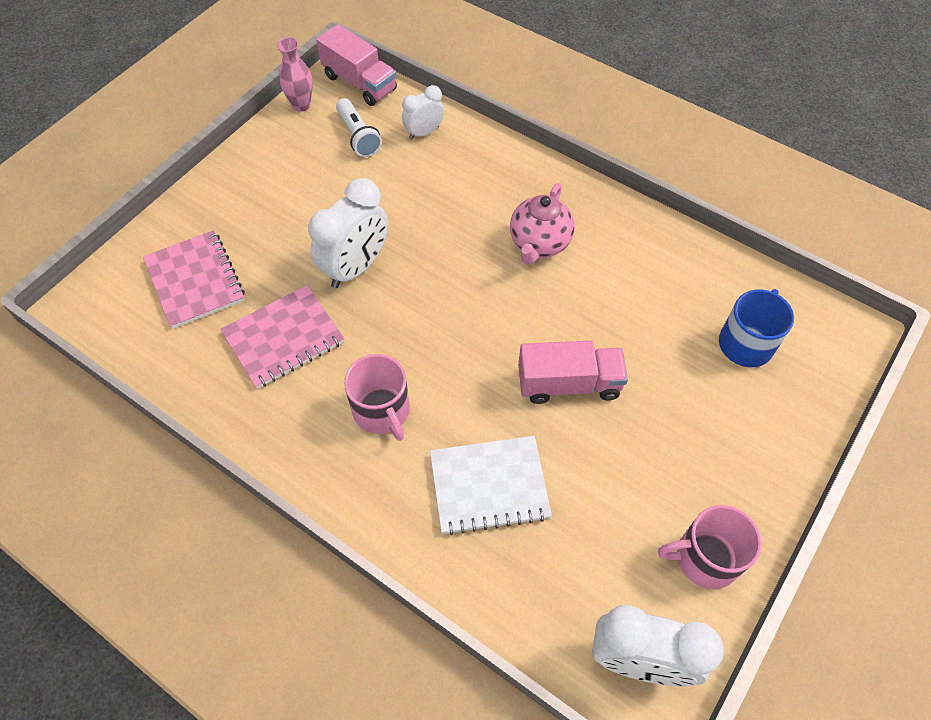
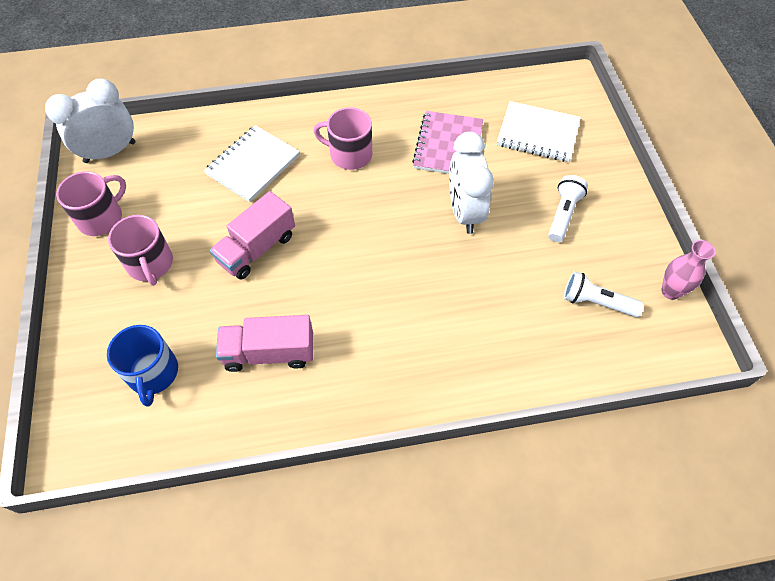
camera: 135 degrees right, 0 degrees up
pink notebook [143,230,245,329] -> white notebook [497,101,581,162]
pink truck [316,24,397,106] -> pink truck moved to [216,315,313,372]
white clock [402,85,444,140] -> none
pink teapot [510,183,575,264] -> none
none -> pink mug [108,215,173,286]
none -> white flashlight [548,175,588,242]

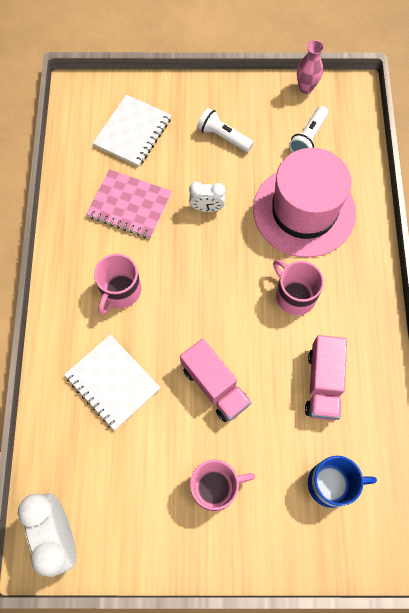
camera: 80 degrees left, 10 degrees up
pink mug [56,171,126,236] -> pink mug moved to [273,259,324,315]
white clock [449,132,494,234] -> white clock [189,182,225,212], size x0.57
none -> pink hat [253,148,356,257]

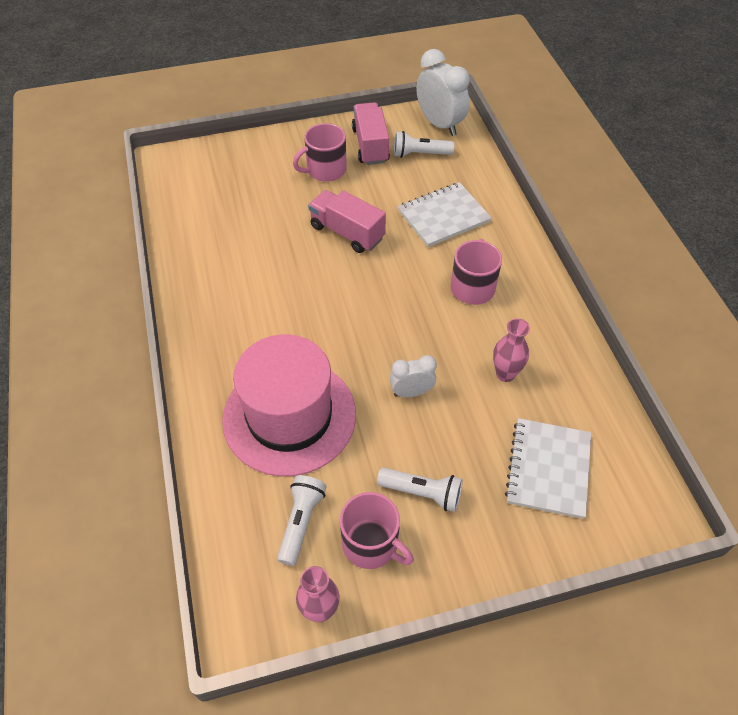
camera: 165 degrees right, 15 degrees down
white notebook [64,335,161,430] -> white notebook turned 60 degrees counterclockwise [398,182,492,247]
pink notebook [86,169,172,239] -> pink vase [493,318,530,382]
pink mug [273,259,324,315] -> pink mug moved to [340,492,414,569]
pink truck [305,335,347,421] -> pink truck moved to [352,102,390,165]
blue mug [308,456,377,508] -> none
none -> white flashlight [394,131,454,158]

